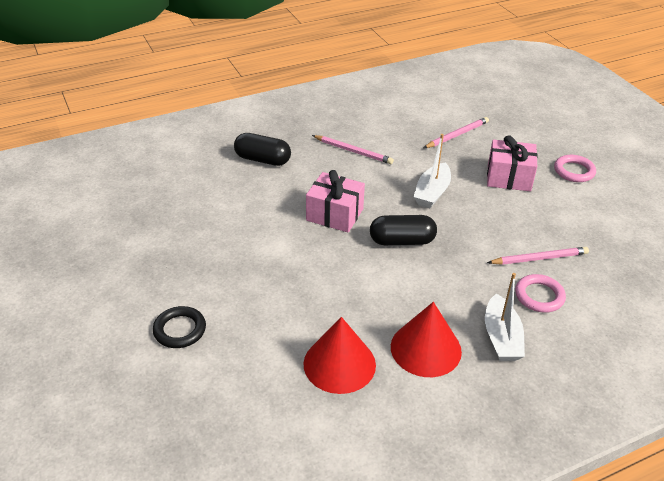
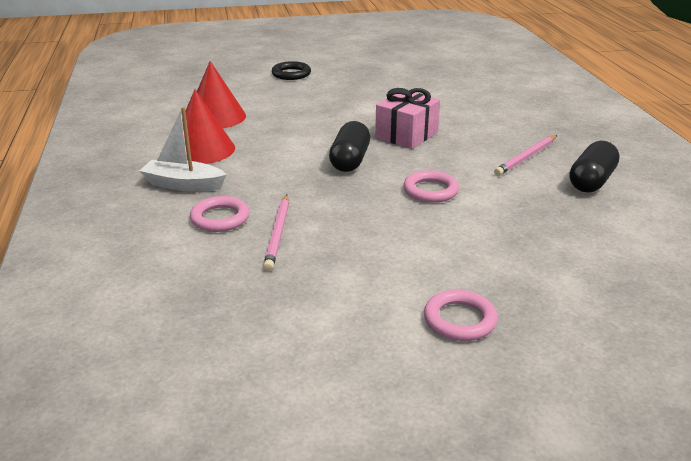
camera: 105 degrees right, 10 degrees down
black capsule [234,133,291,166] -> black capsule moved to [569,141,619,193]
white boat [414,134,451,208] -> pink ring [403,170,459,203]
pink pencil [424,117,489,148] -> none
pink gift [487,135,538,192] -> none

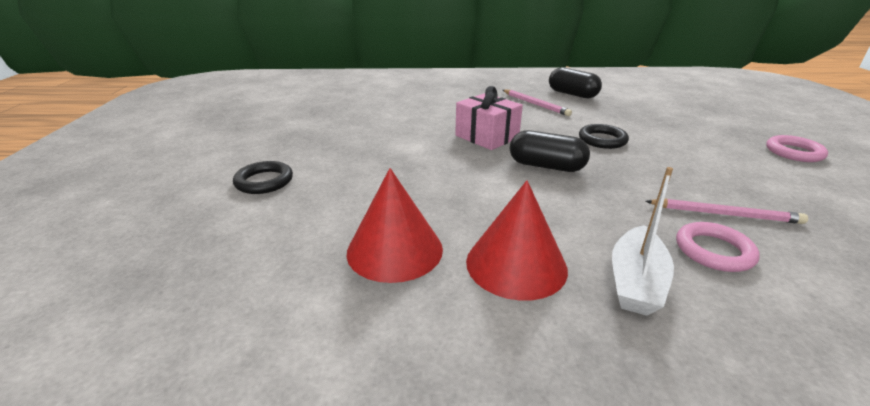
camera: 80 degrees left, 0 degrees up
pink ring [403,170,459,203] -> black ring [579,124,629,149]

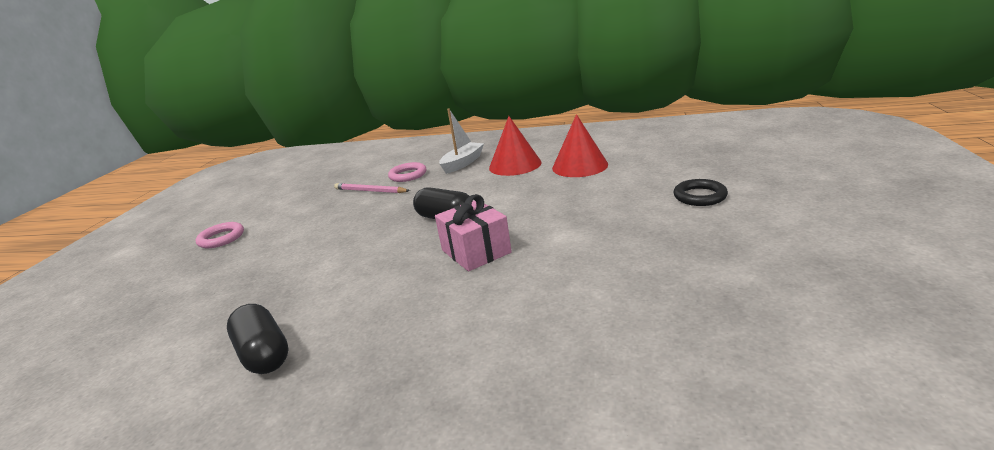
camera: 165 degrees left, 5 degrees down
pink pencil [503,90,572,116] -> none
black ring [579,124,629,149] -> none

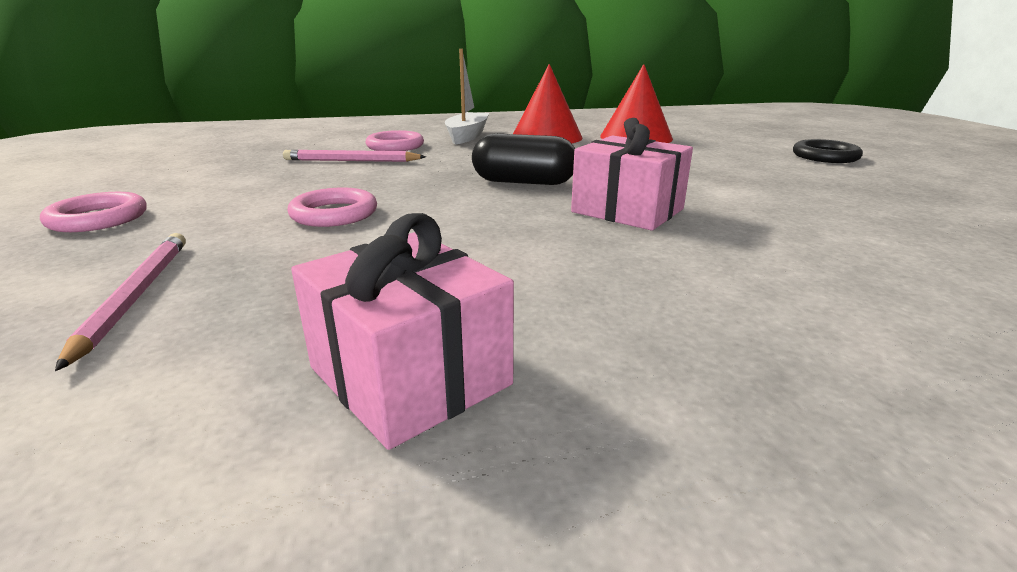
camera: 25 degrees left, 0 degrees up
black capsule [227,304,288,374] -> pink gift [291,213,514,450]
none -> pink pencil [55,233,186,371]
none -> pink ring [287,187,377,227]

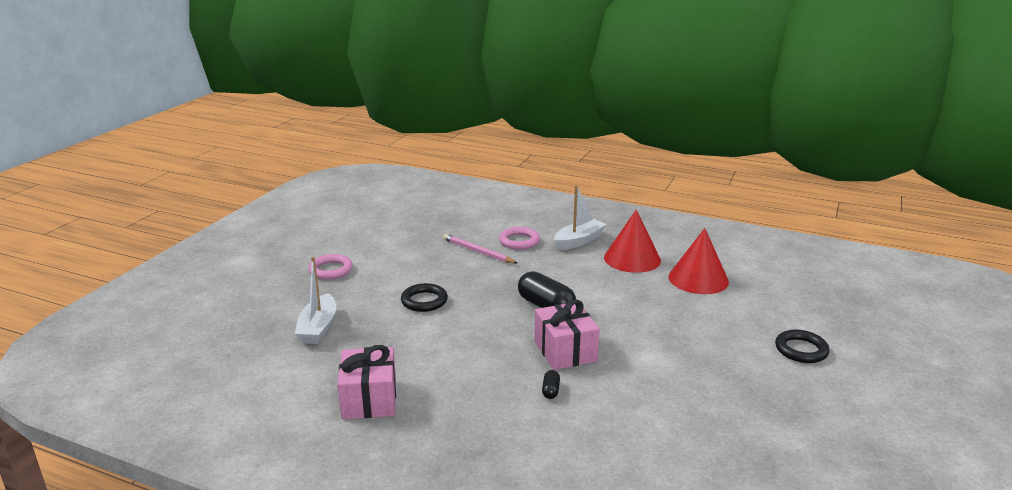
camera: 35 degrees right, 0 degrees up
pink pencil [55,233,186,371] -> white boat [295,257,336,344]
pink ring [287,187,377,227] -> black ring [401,283,448,312]
none -> black capsule [542,370,560,399]

